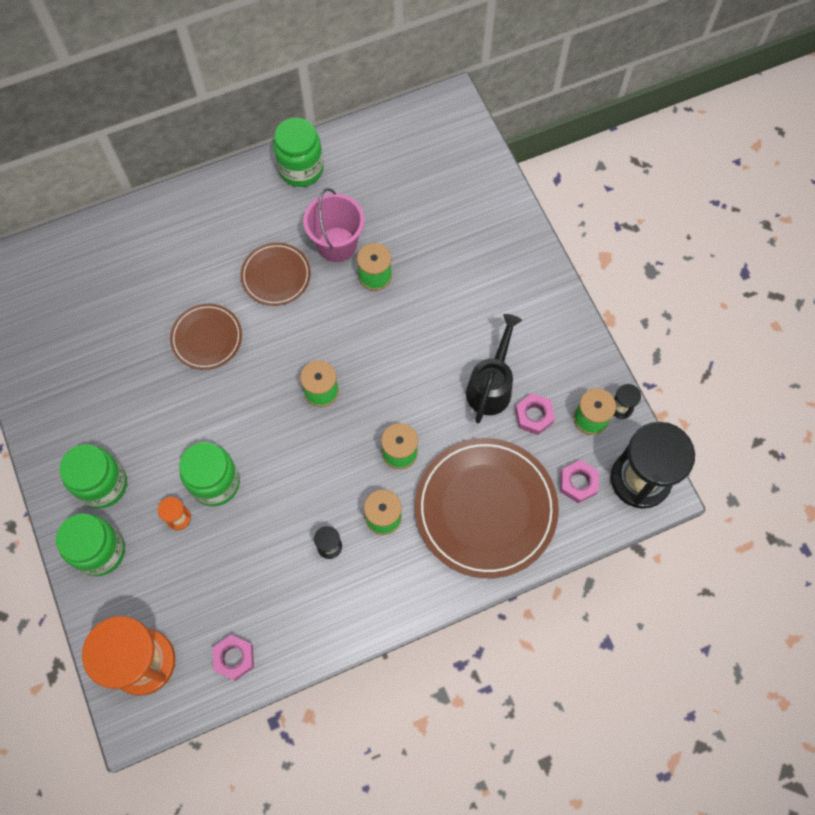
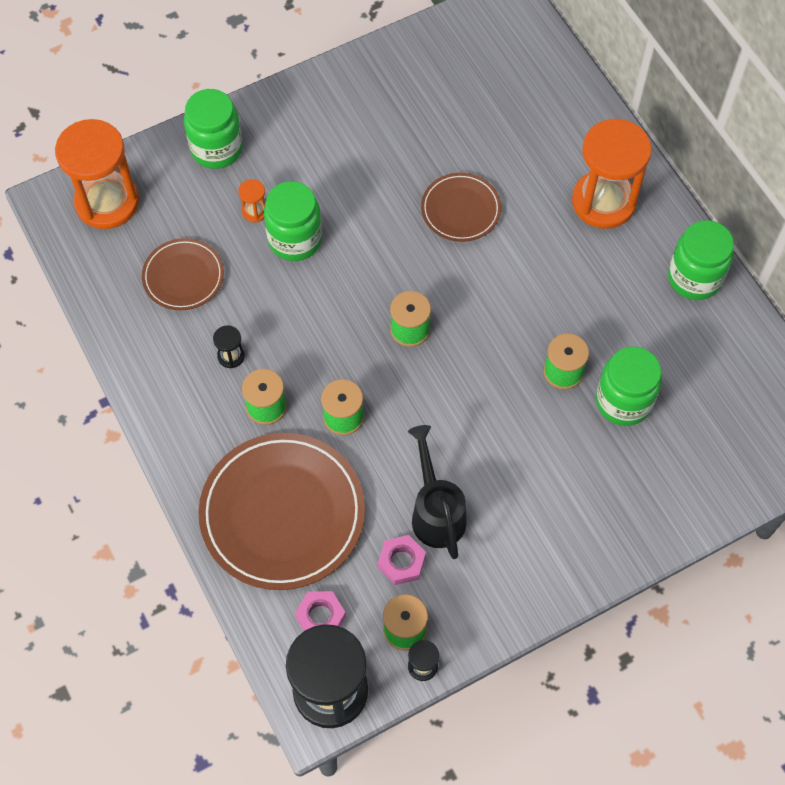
camera: 85 degrees right, 5 degrees down
green jar [60,444,127,508] -> green jar moved to [596,347,662,426]
pink nut [212,634,254,681] -> none
brown plate [240,243,311,306] -> brown plate moved to [142,238,224,311]
pink bucket [303,188,365,262] -> none
black watering can [466,314,522,423] -> black watering can turned 120 degrees counterclockwise [408,425,467,559]
none -> orange hourglass [572,119,652,229]

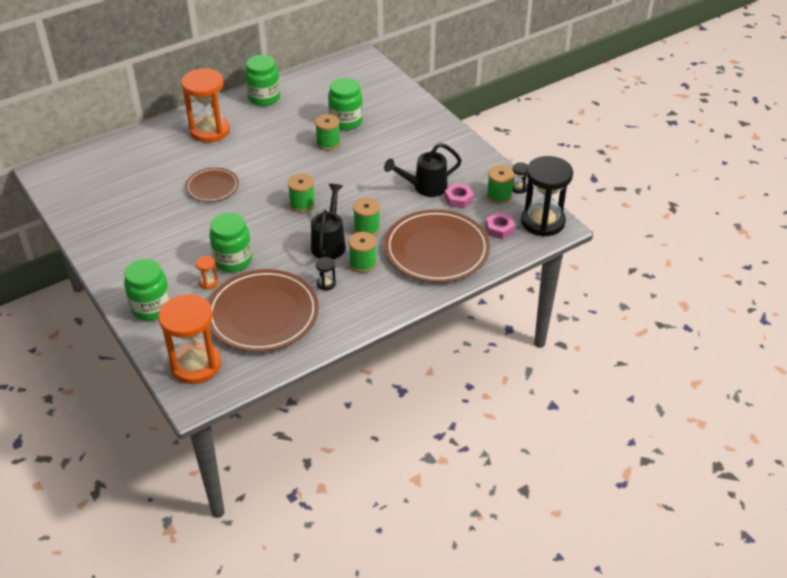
camera: 95 degrees left, 20 degrees down
brown plate [142,238,224,311] -> brown plate [208,269,319,352], size x1.87
none -> black watering can [311,184,346,259]

